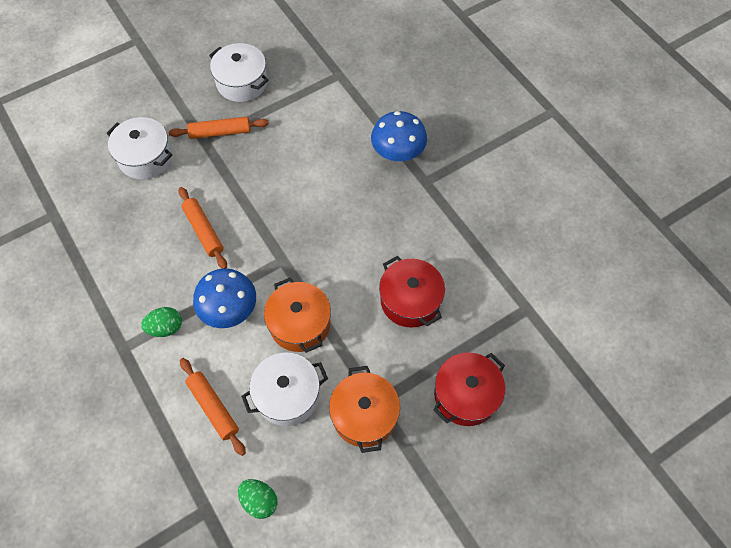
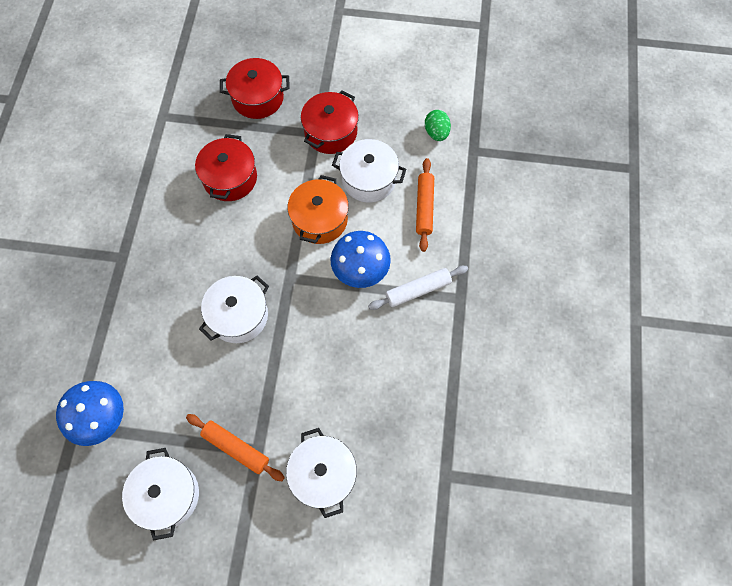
camera: 140 degrees left, 5 degrees up
green egg [141,307,182,337] -> white rolling pin [368,266,468,310]
orange rolling pin [179,187,227,269] -> none
orange pot [329,366,400,453] -> red pot [301,90,359,154]
blue mushroom [371,111,427,161] -> blue mushroom moved to [56,381,124,446]
none -> white pot [199,275,269,343]

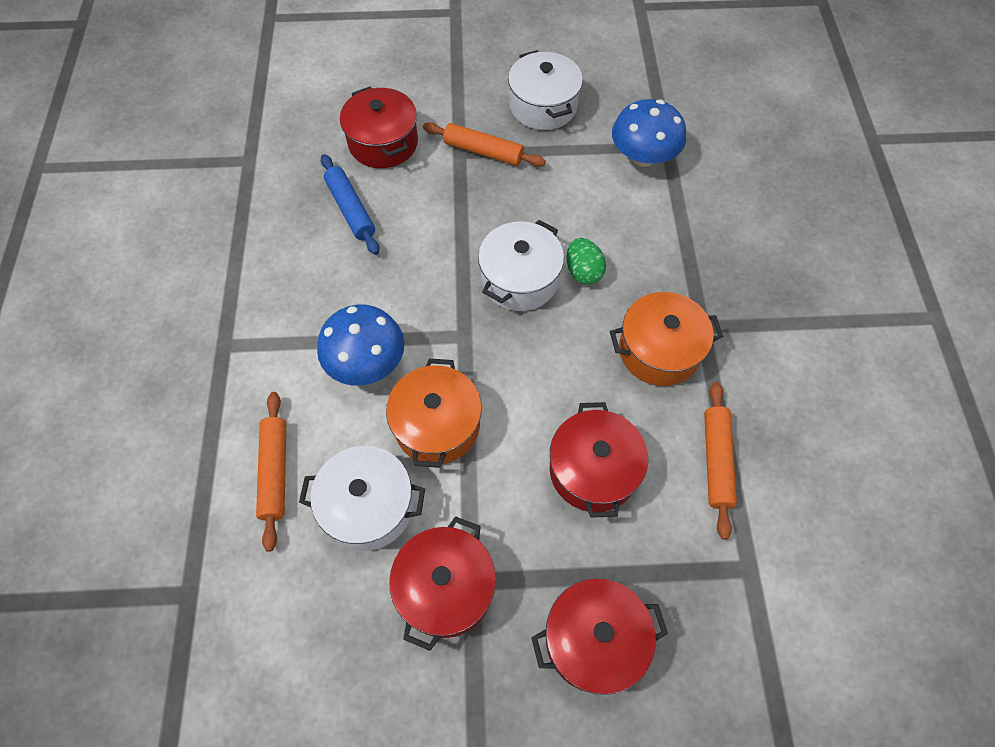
camera: 170 degrees right, 5 degrees down
white pot [286,428,357,518] -> red pot [340,87,418,168]
white rolling pin [368,266,468,310] -> none
green egg [425,110,451,141] -> green egg moved to [567,238,606,285]
none -> blue rolling pin [321,154,379,255]
none -> orange pot [610,292,723,386]
none -> orange rolling pin [704,382,737,540]

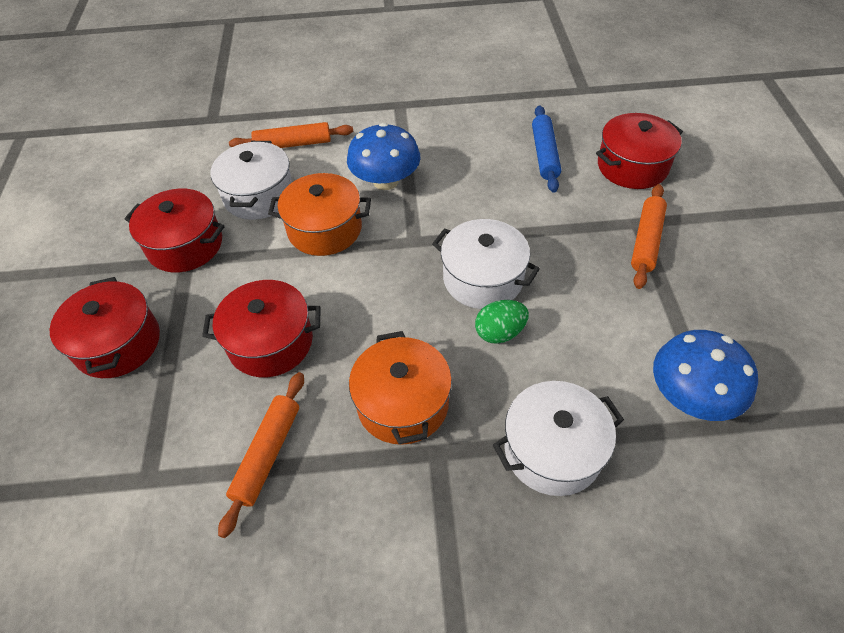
camera: 90 degrees right, 10 degrees down
blue rolling pin [321,154,379,255] -> blue rolling pin turned 60 degrees counterclockwise [532,105,561,193]
white pot [508,50,583,130] -> white pot moved to [493,381,624,496]
orange rolling pin [704,382,737,540] -> orange rolling pin turned 75 degrees counterclockwise [218,372,304,538]

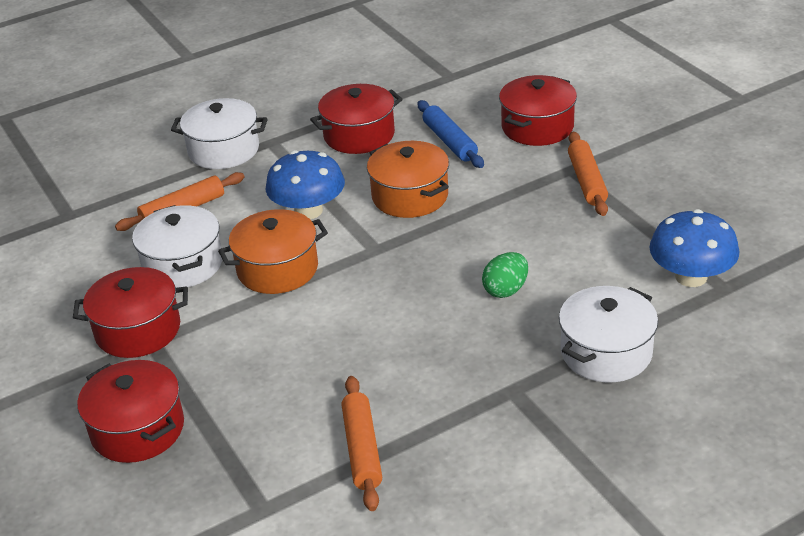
camera: 25 degrees left, 15 degrees down
red pot [202,280,321,377] -> red pot moved to [310,84,403,154]
orange pot [349,331,452,445] -> orange pot moved to [367,141,449,218]
white pot [432,219,540,309] -> white pot moved to [171,98,268,169]

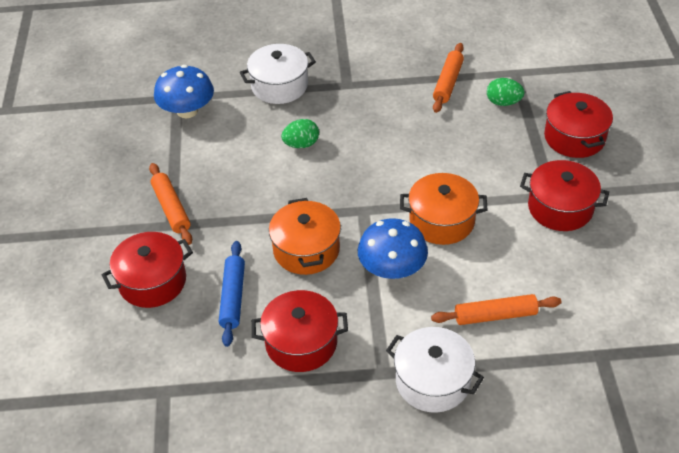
camera: 155 degrees left, 10 degrees up
white pot [132,205,222,288] -> none
orange rolling pin [568,132,608,216] -> orange rolling pin turned 45 degrees counterclockwise [149,163,192,245]
none -> green egg [487,78,525,106]

